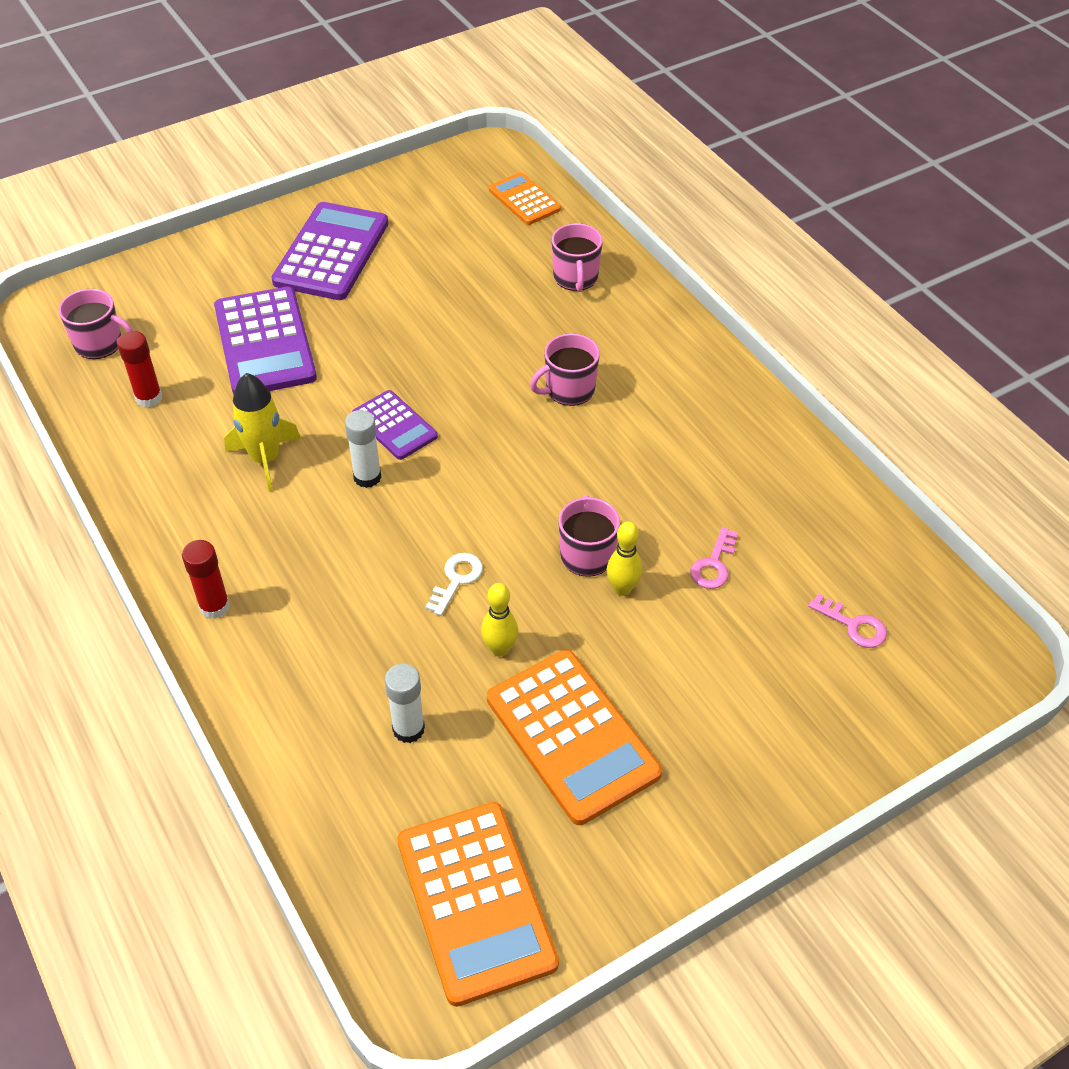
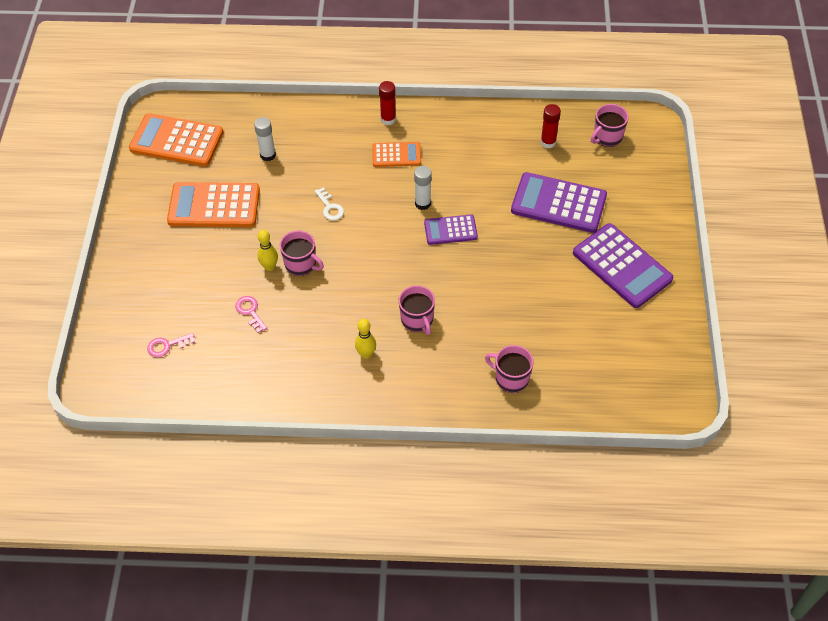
camera: 125 degrees right, 5 degrees up
yellow rocket [224,373,301,491] -> none
yellow bowling pin [481,583,518,657] -> yellow bowling pin moved to [355,319,376,359]
orange calculator [489,172,561,225] -> orange calculator moved to [372,142,421,167]
pink mug [530,333,600,406] -> pink mug turned 150 degrees clockwise [399,285,435,335]

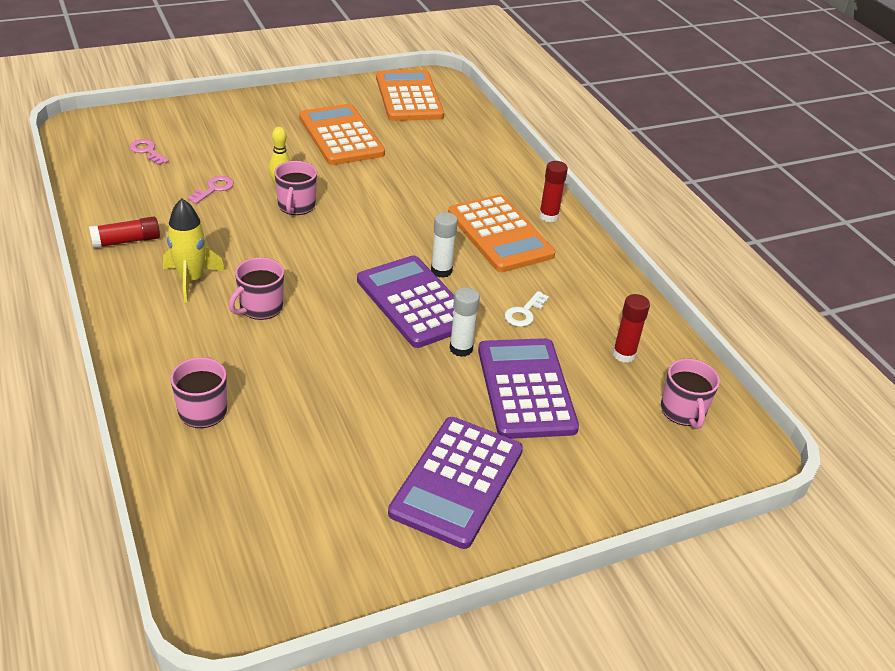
camera: 60 degrees right, 15 degrees down
white glue stick [254,117,276,161] -> white glue stick moved to [449,287,480,357]
white key [314,187,344,221] -> white key moved to [504,291,549,327]
yellow bowling pin [355,319,376,359] -> yellow rocket [163,198,225,303]
orange calculator [372,142,421,167] -> orange calculator [448,195,555,272], size x1.76
purple calculator [424,215,478,245] -> purple calculator [357,255,476,348], size x1.76
pink mug [591,104,629,147] -> pink mug turned 120 degrees counterclockwise [661,359,720,429]
none -> red glue stick [89,216,160,249]

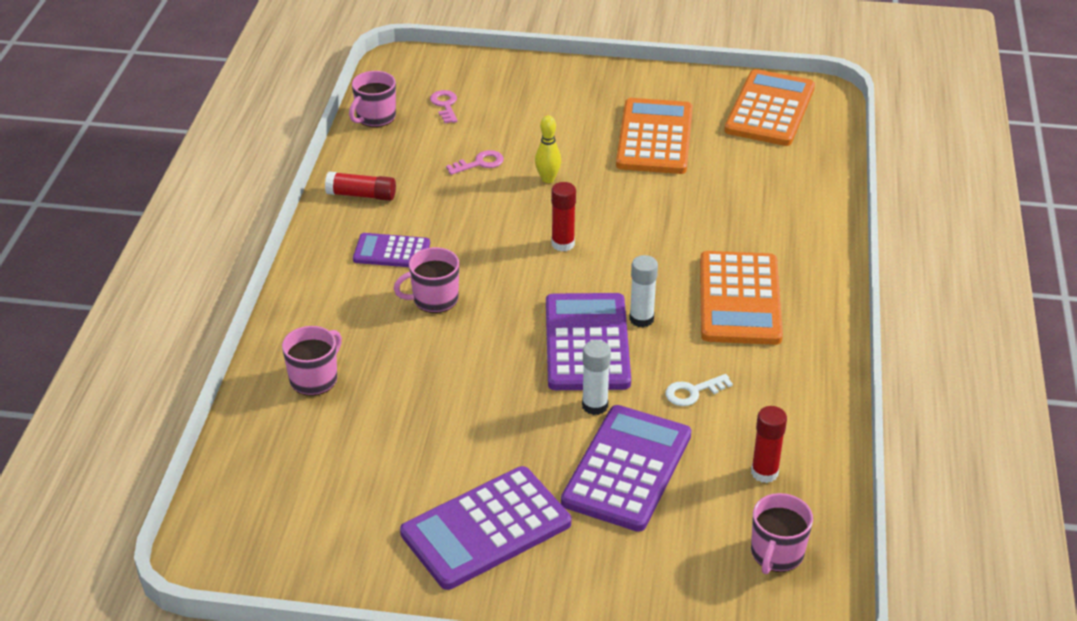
camera: 35 degrees right, 0 degrees up
yellow rocket [163,198,225,303] -> purple calculator [353,233,430,267]
pink mug [274,161,317,215] -> pink mug moved to [349,71,396,127]
red glue stick [539,161,568,222] -> red glue stick moved to [551,182,576,252]

